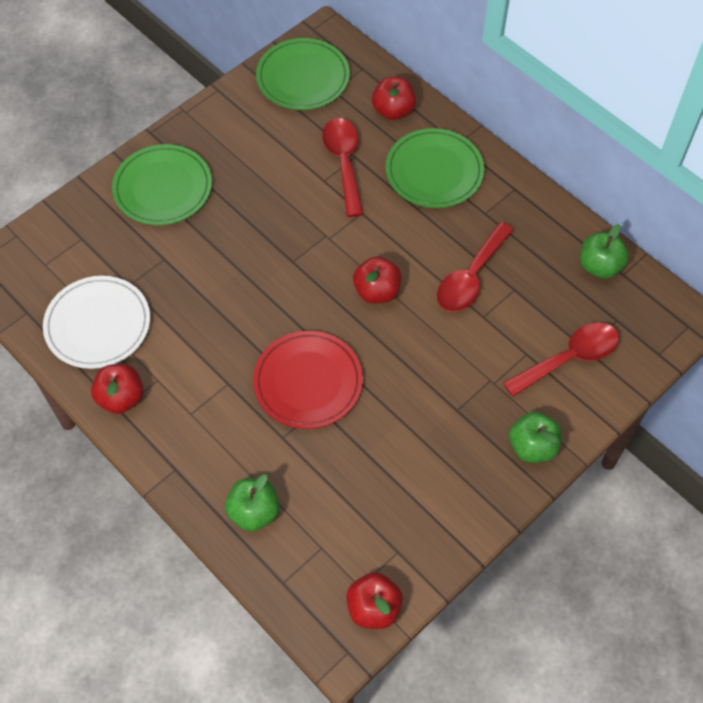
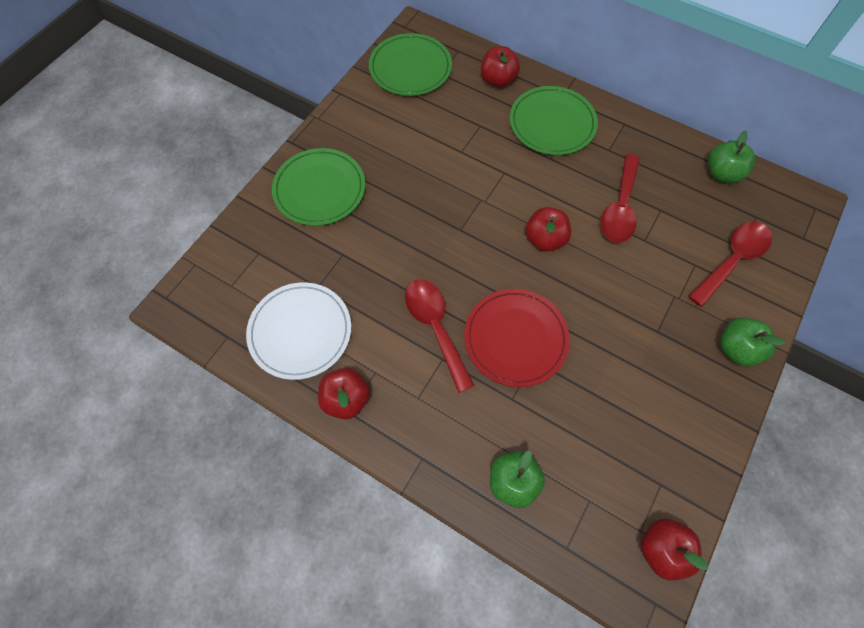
camera: 15 degrees left, 5 degrees up
red spoon [322,118,363,217] -> red spoon moved to [405,279,475,393]

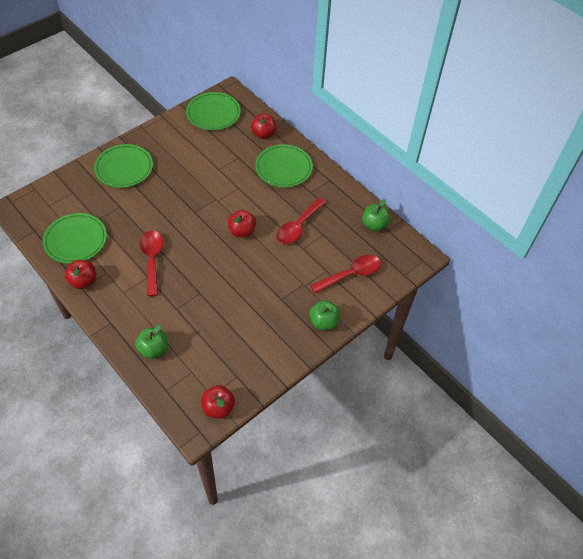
camera: 15 degrees right, 10 degrees down
white plate [246,282,351,380] -> green plate [42,213,107,264]
red plate [464,289,570,387] -> none

